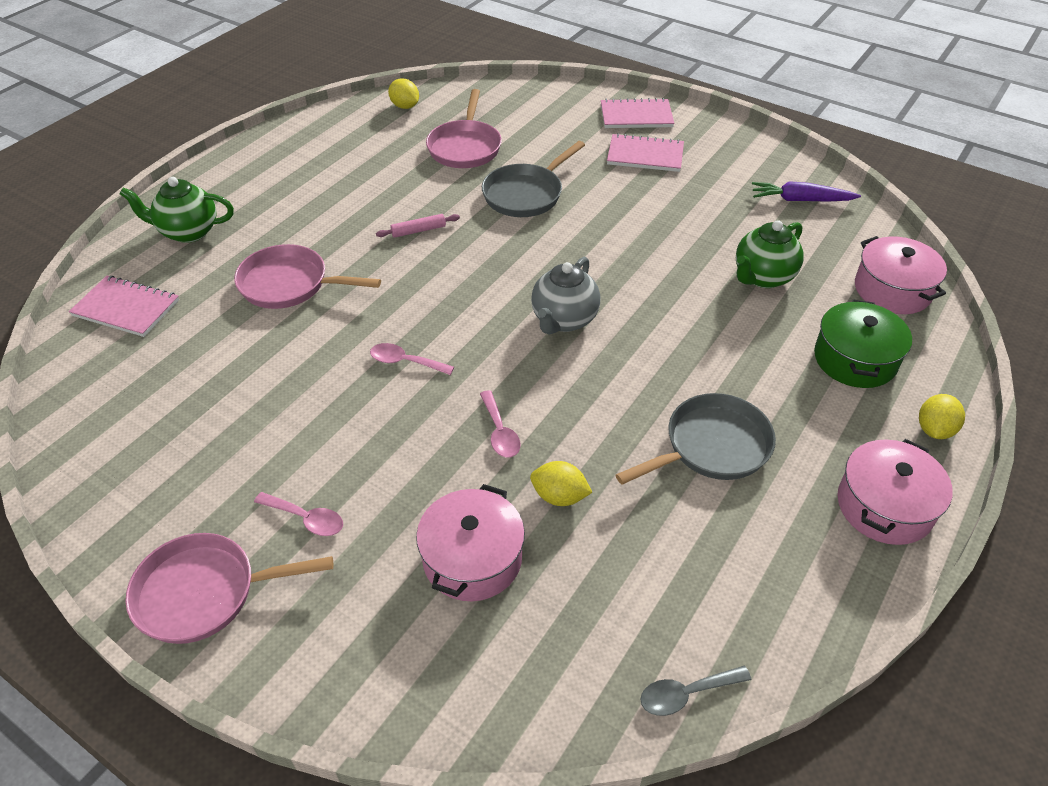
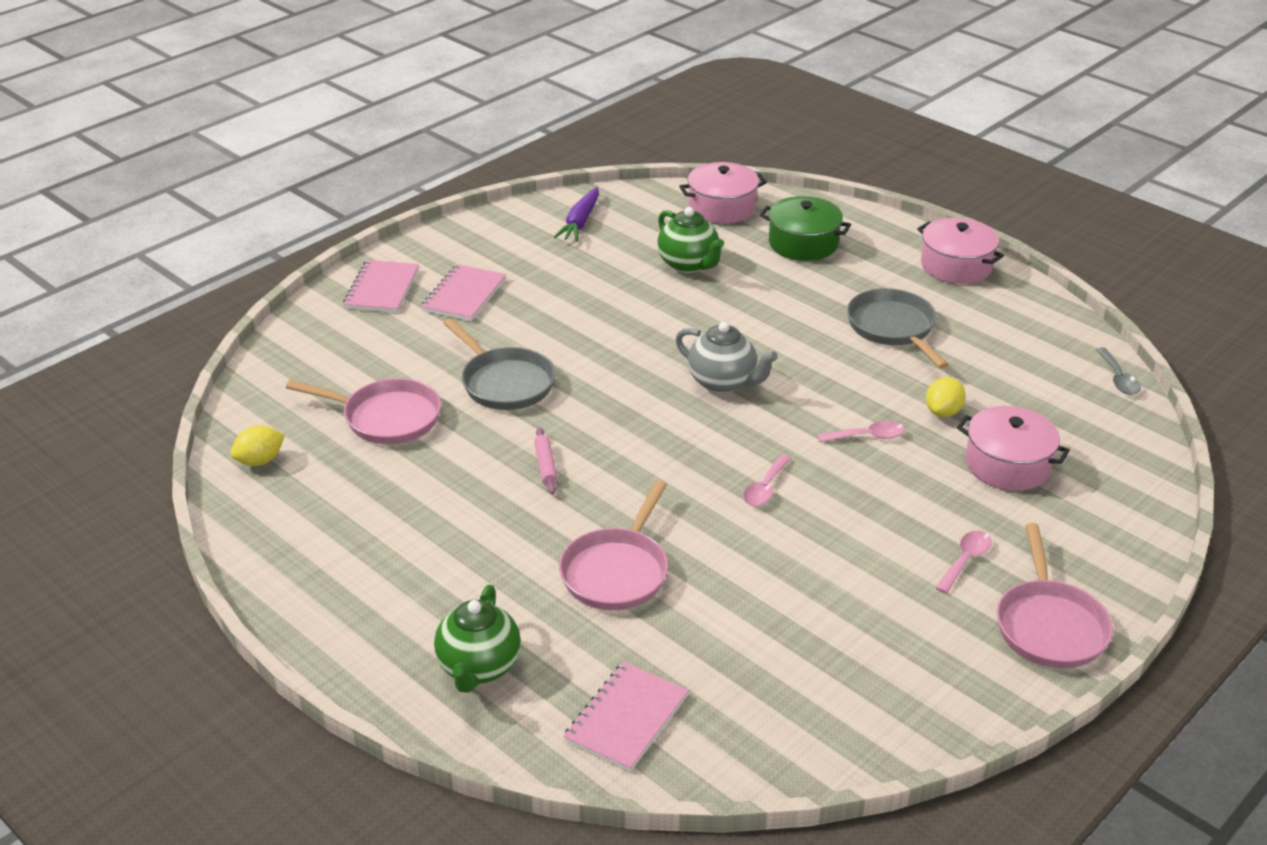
camera: 80 degrees left, 10 degrees down
yellow lemon [919,394,965,439] -> none

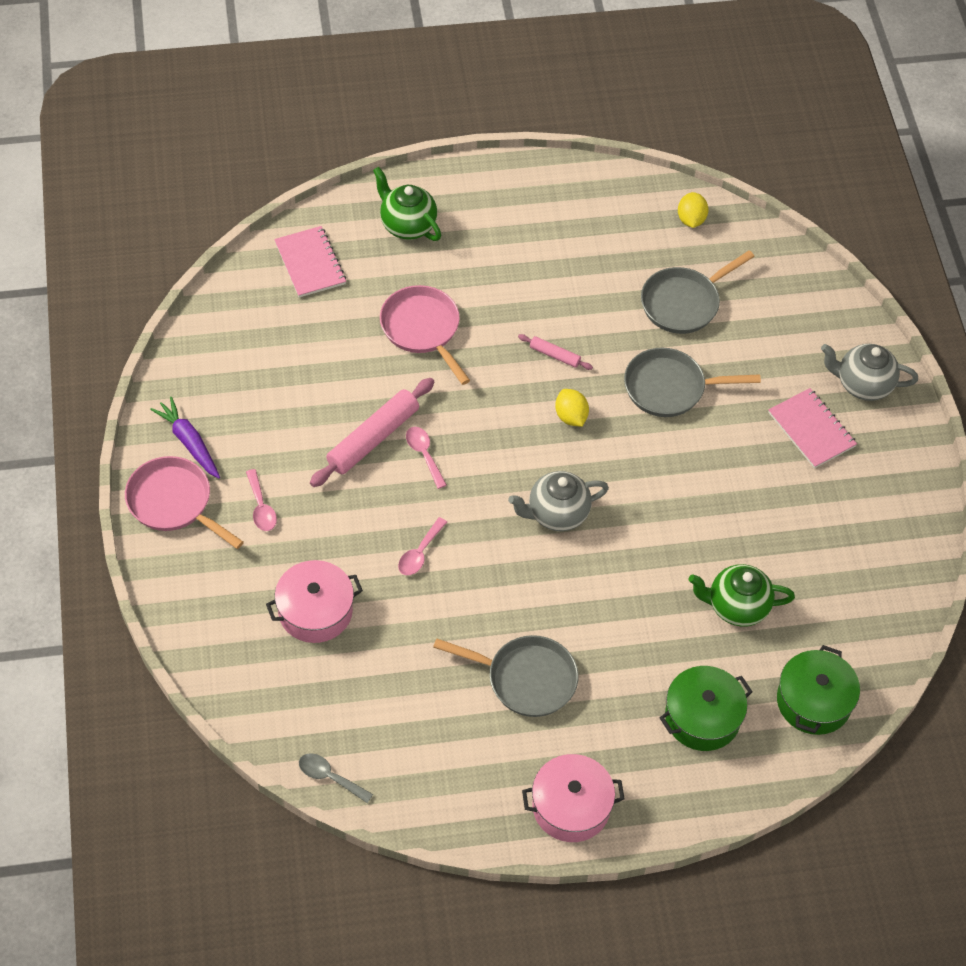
camera: 125 degrees right, 20 degrees up
pink pan [286,378,441,444] -> grey pan [641,250,755,334]
pink notebook [343,260,419,313] -> grey teapot [821,344,918,401]
purple carrot [553,187,599,242] -> purple carrot moved to [150,397,220,479]
pink pot [679,162,767,223] -> green pot [777,645,860,735]
yellow lemon [926,377,966,417] -> yellow lemon moved to [555,389,589,427]
none -> pink rolling pin [310,378,435,487]

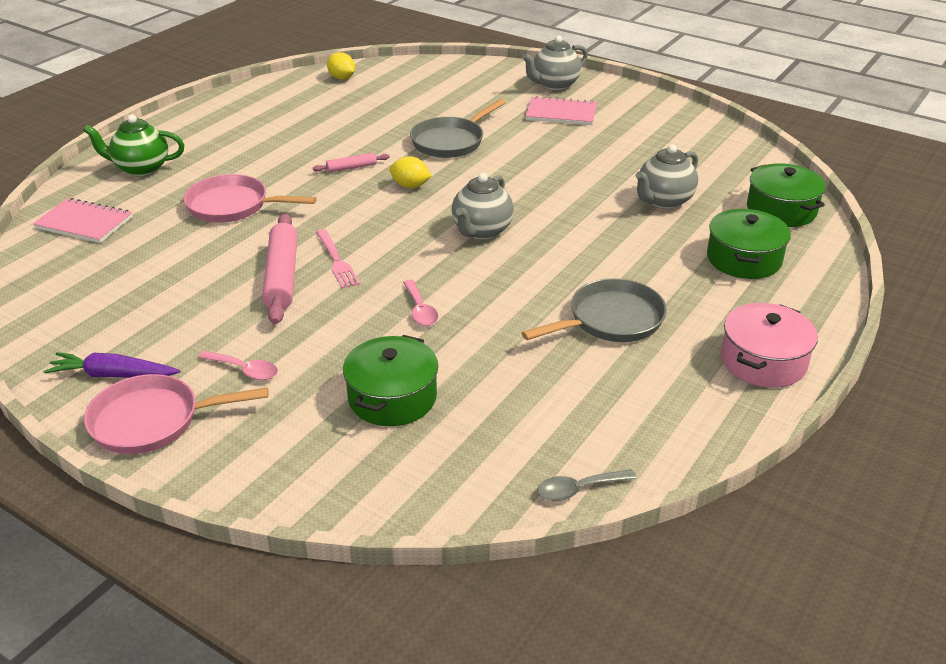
camera: 45 degrees left, 20 degrees down
pink pot [266,560,363,643] -> green pot [343,335,438,426]
pink spoon [406,427,447,489] -> pink fork [316,229,360,289]
grey pan [641,250,755,334] -> none
green teapot [689,564,795,627] -> grey teapot [636,144,698,209]

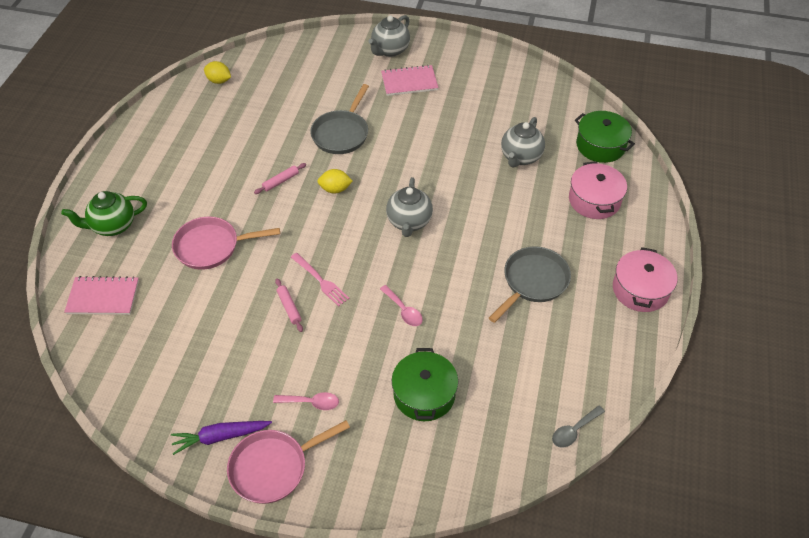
camera: 20 degrees left, 15 degrees up
pink rolling pin [262,213,297,324] -> pink rolling pin [275,279,303,332], size x0.49
green pot [707,209,791,279] -> pink pot [569,162,627,219]

